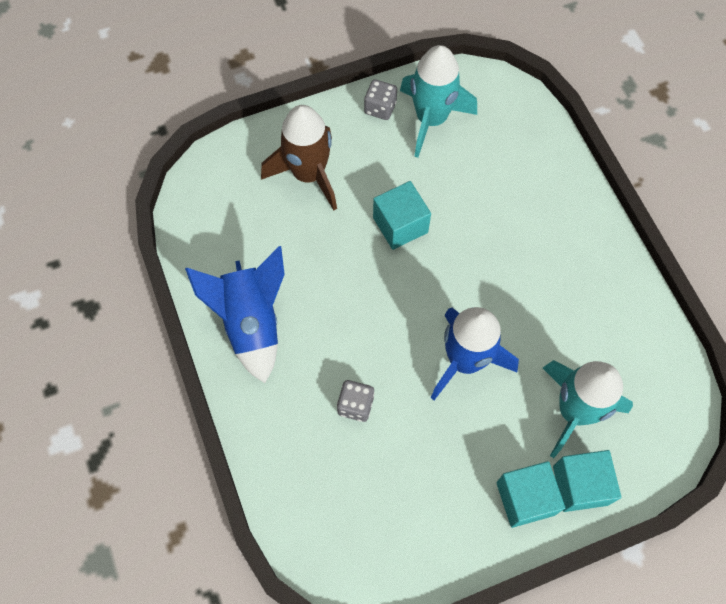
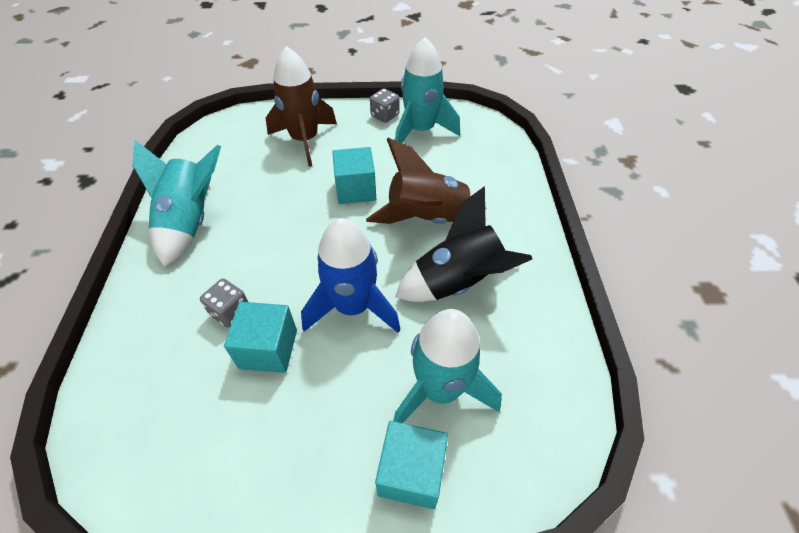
camera: 20 degrees right, 15 degrees down
blue rocket [185,246,285,383] -> turquoise rocket [132,139,221,267]
turquoise cube [496,461,565,528] -> turquoise cube moved to [224,302,297,373]
none -> brown rocket [366,138,487,224]
none -> black rocket [396,186,533,302]

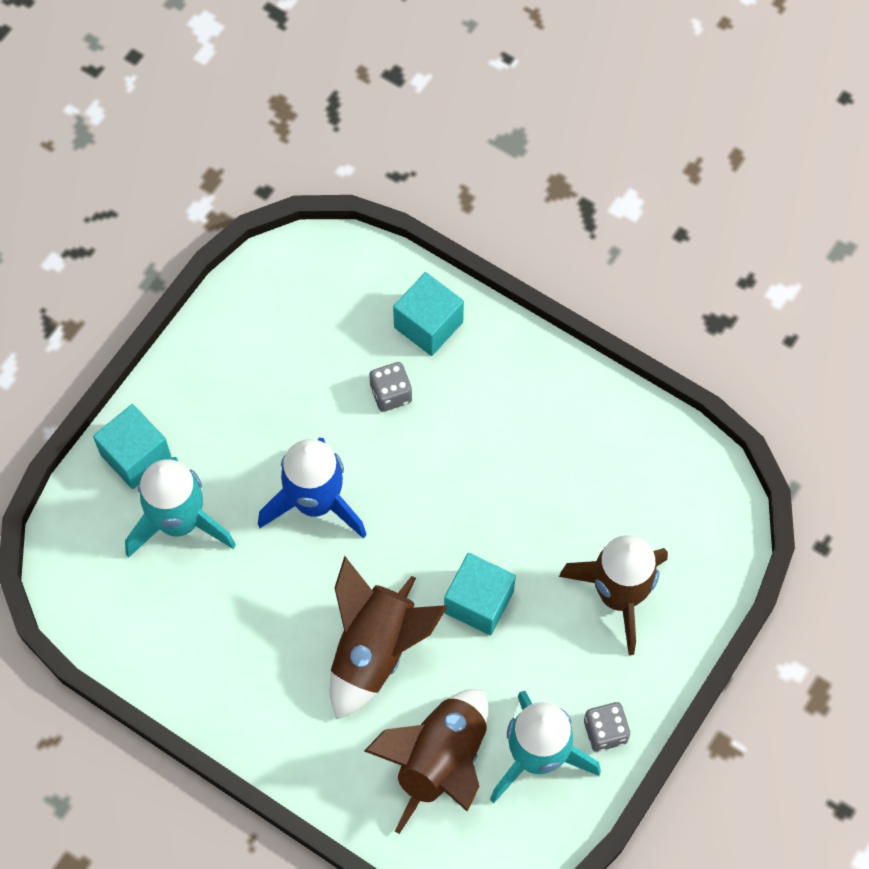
camera: 125 degrees right, 15 degrees up
turquoise rocket [132,139,221,267] -> none
turquoise cube [224,302,297,373] -> turquoise cube moved to [393,272,464,356]
black rocket [396,186,533,302] -> none
none -> brown rocket [364,689,489,834]

